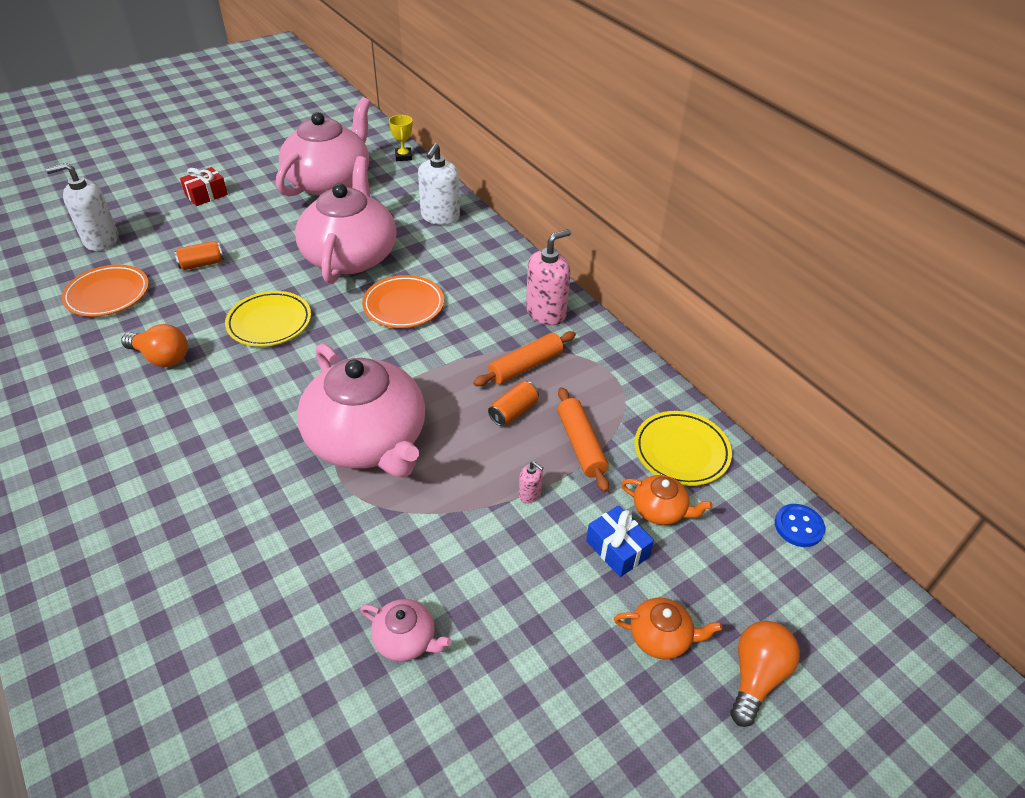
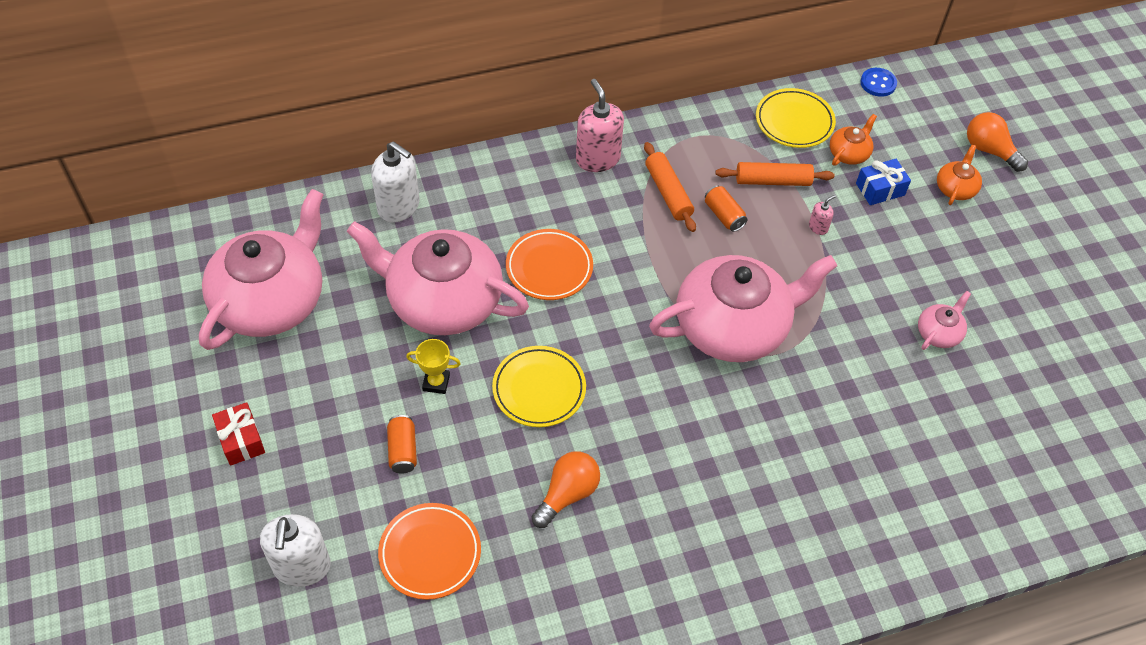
camera: 75 degrees left, 10 degrees up
pink teapot [276,97,371,196] -> pink teapot turned 75 degrees clockwise [199,189,324,350]
yellow trophy [389,115,413,161] -> yellow trophy moved to [406,339,461,394]

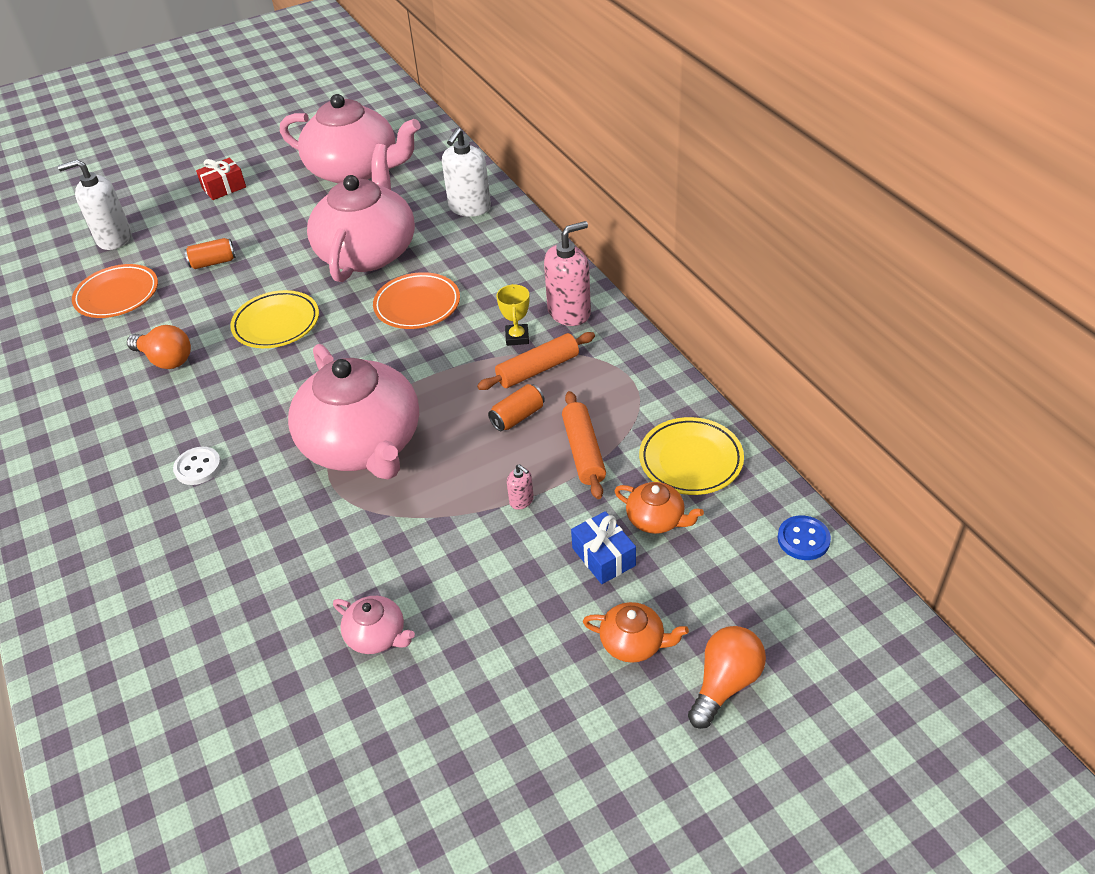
camera: 85 degrees right, 10 degrees down
yellow trophy [406,339,461,394] -> yellow trophy moved to [496,284,530,346]
none -> white button [173,447,222,485]

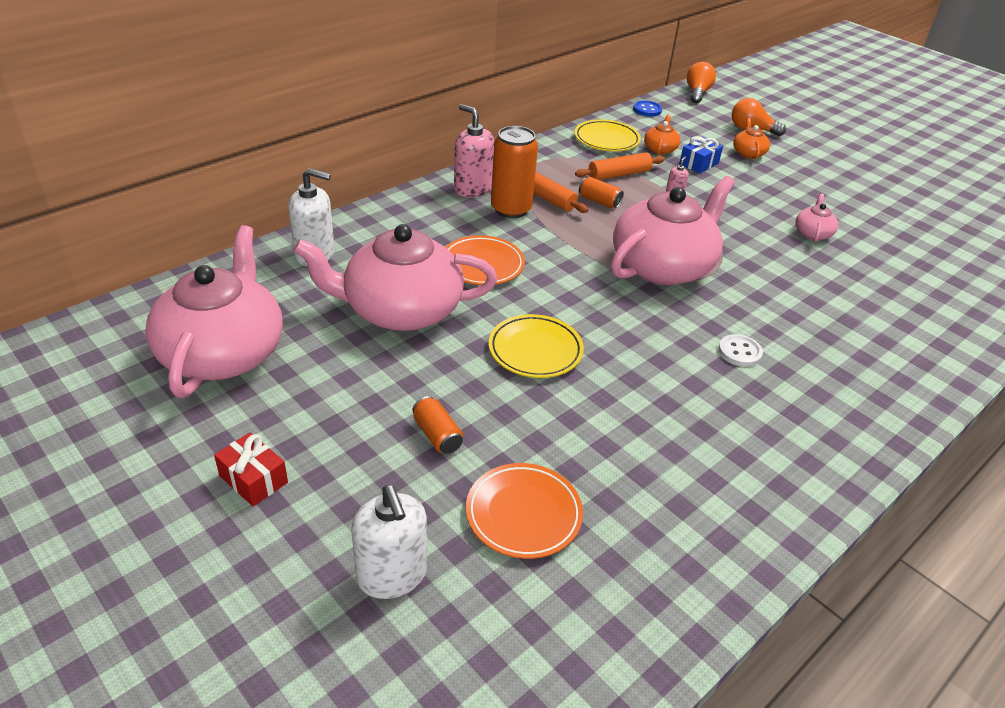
camera: 110 degrees left, 5 degrees down
orange light bulb [127,325,191,369] -> orange light bulb moved to [687,62,716,103]
yellow trophy [496,284,530,346] -> orange can [491,126,538,218]

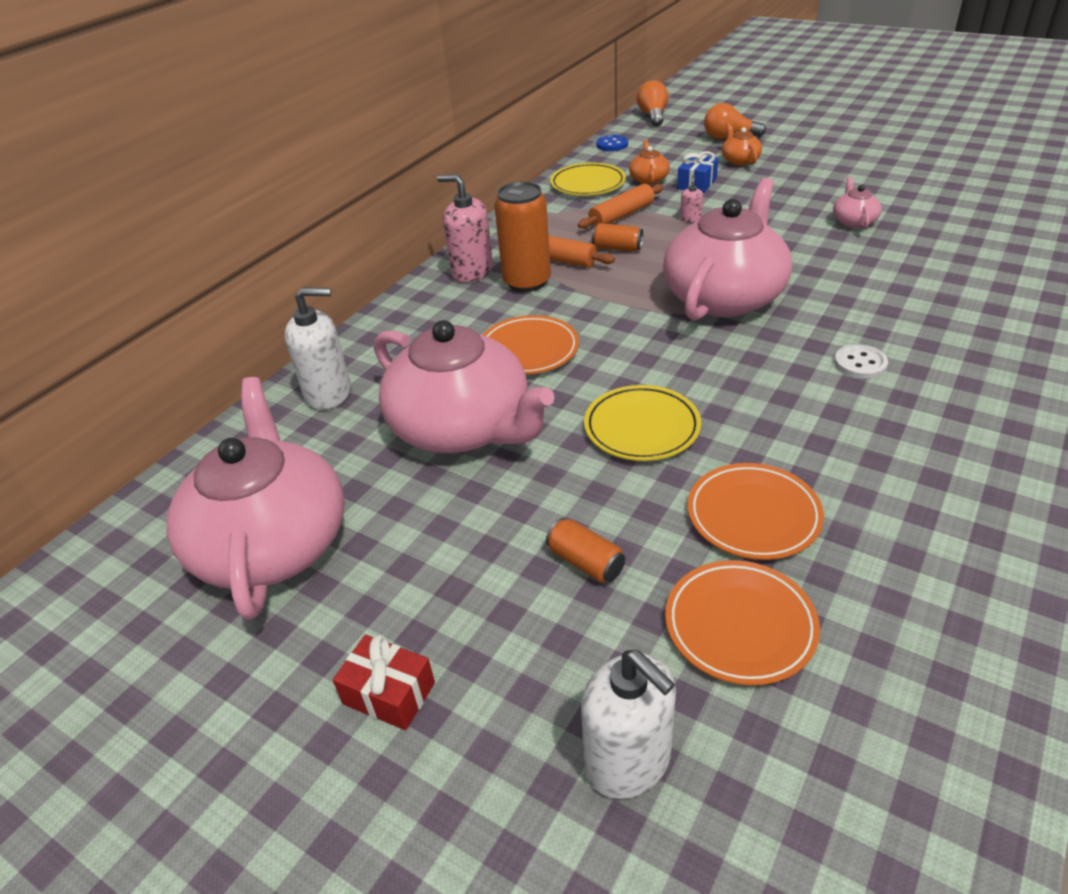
camera: 10 degrees left, 0 degrees up
pink teapot [293,224,497,331] -> pink teapot turned 120 degrees counterclockwise [374,320,555,453]
none -> orange plate [687,463,824,560]

